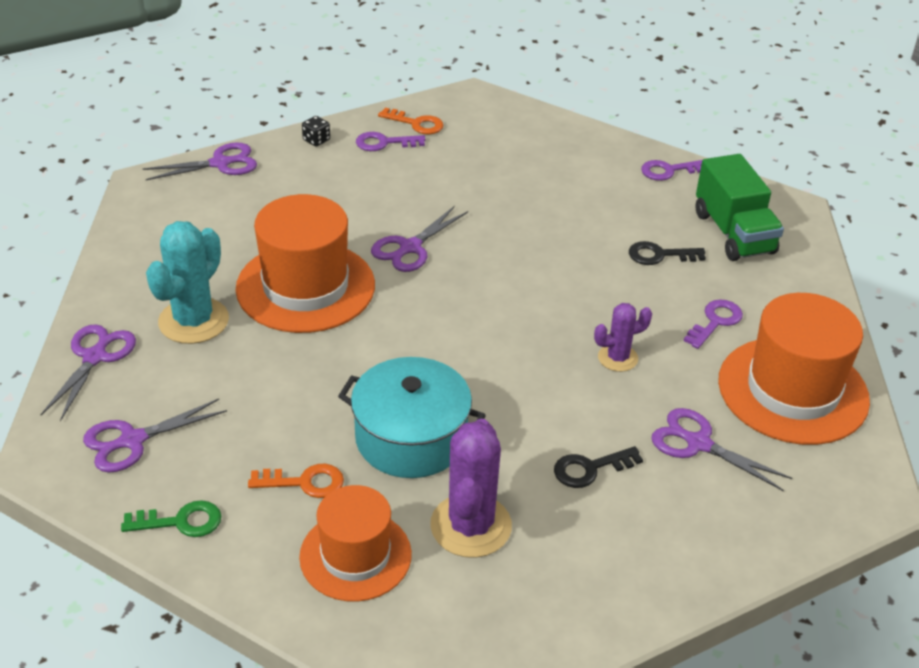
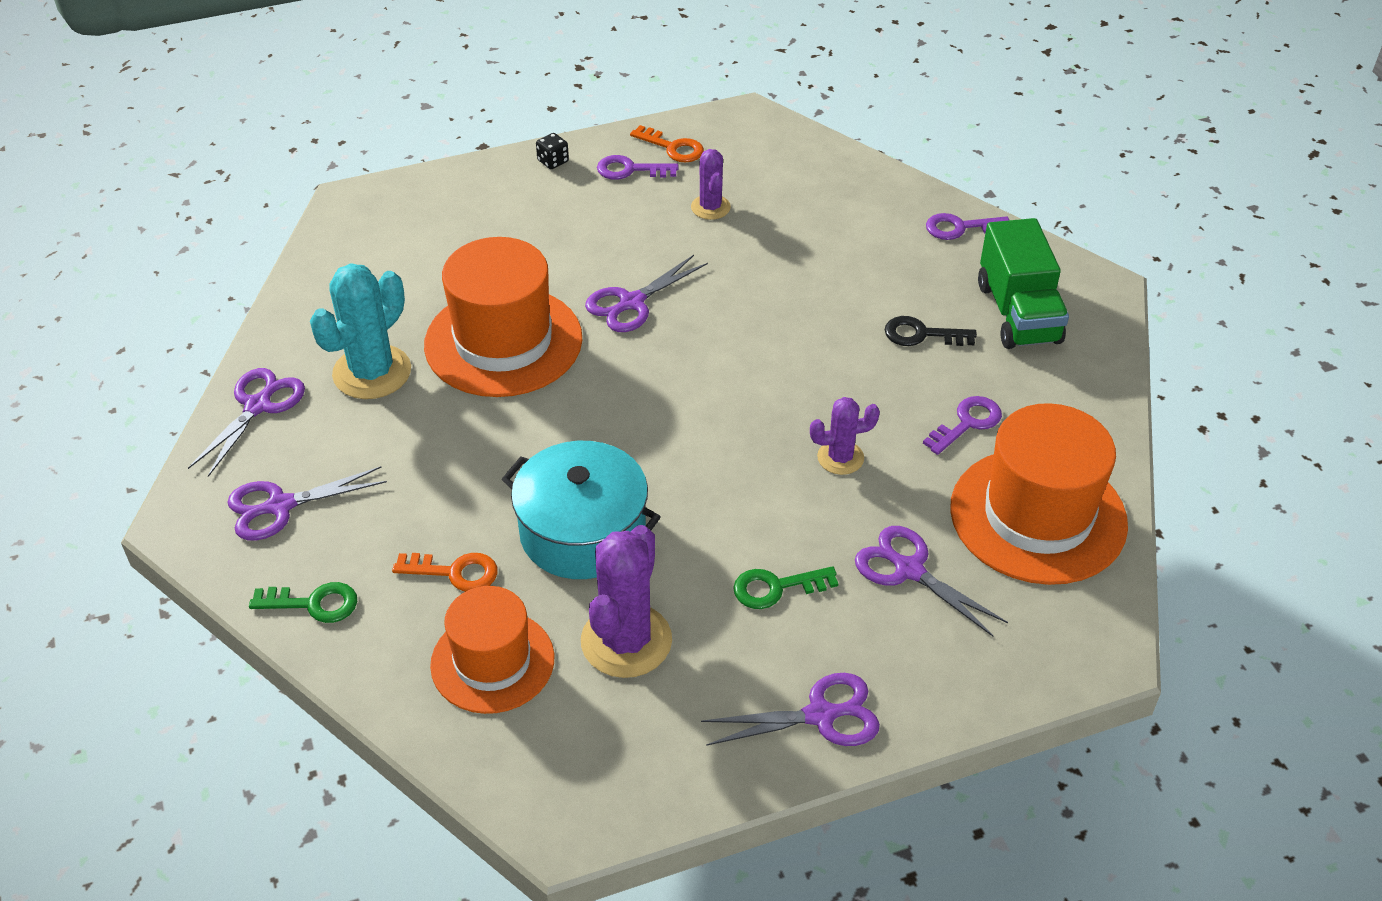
camera: 10 degrees right, 5 degrees up
purple scissors [143,142,257,180] -> purple scissors moved to [701,673,880,746]
black key [554,446,643,488] -> green key [733,566,839,609]
none -> purple cactus [691,149,731,220]

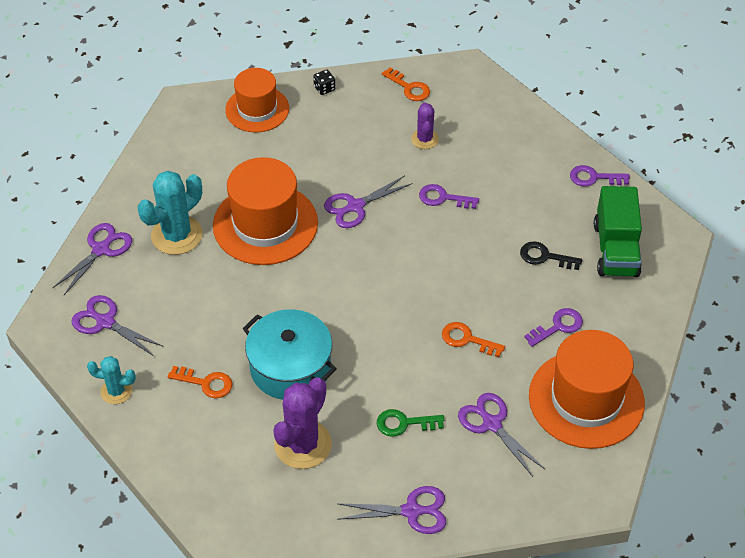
camera: 10 degrees right, 5 degrees up
purple scissors [227,466,387,541] -> purple scissors turned 45 degrees clockwise [71,295,164,356]
green key [249,582,357,623] -> turquoise cactus [87,356,136,404]
orange hat [430,586,554,714] -> orange hat moved to [225,68,289,133]
purple key [597,155,679,180] -> purple key moved to [419,184,479,209]
purple cactus [810,397,880,475] -> orange key [442,322,505,357]

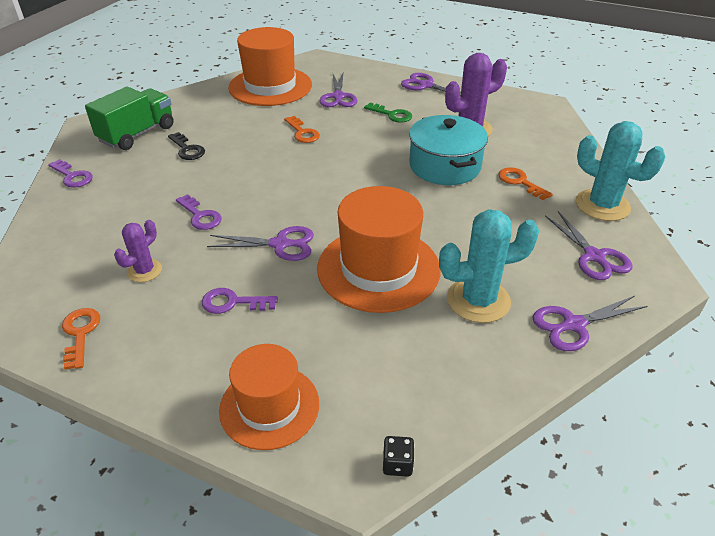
camera: 145 degrees left, 10 degrees down
turquoise cactus [87,356,136,404] -> turquoise cactus [576,121,665,221], size x1.76
black dice [313,70,335,95] -> black dice moved to [383,436,415,477]
purple key [524,308,583,347] -> purple key moved to [202,288,278,314]

